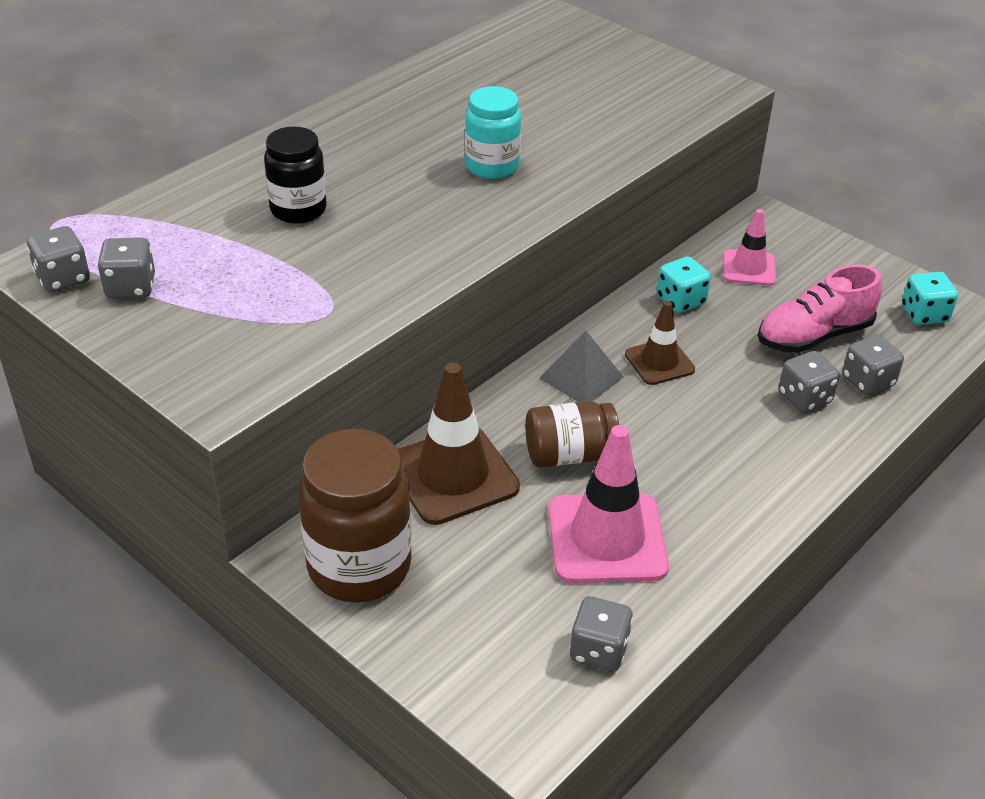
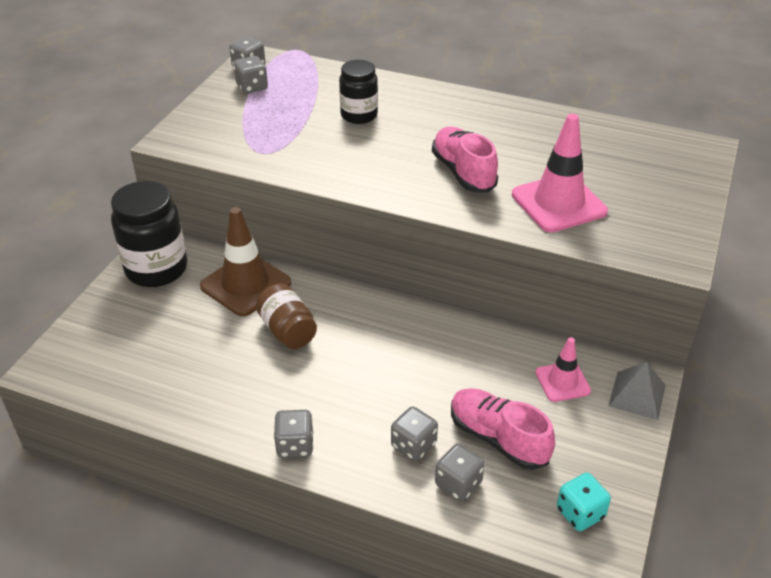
camera: 70 degrees right, 0 degrees up
brown jar [298,429,412,602] -> black jar [111,181,187,287]
turquoise jar [465,86,521,179] -> pink shoe [432,127,498,193]
grey pyramid [539,330,624,402] -> grey pyramid moved to [608,362,666,420]
pink traffic cone [548,425,669,583] -> pink traffic cone moved to [512,114,608,232]
grey dice [569,596,633,672] -> grey dice moved to [274,410,314,458]
brown traffic cone [625,301,695,385] -> none
turquoise dice [657,256,711,313] -> none

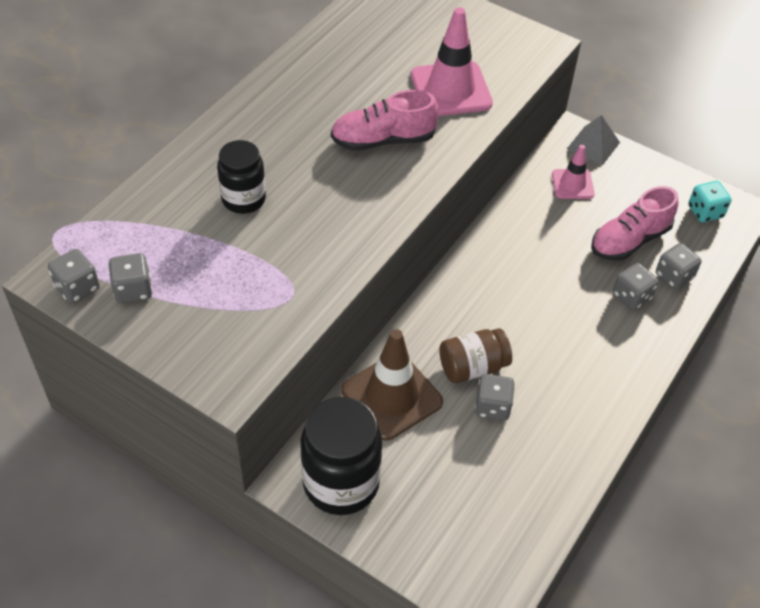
camera: 80 degrees left, 10 degrees up
grey dice [274,410,314,458] -> grey dice moved to [475,374,515,421]

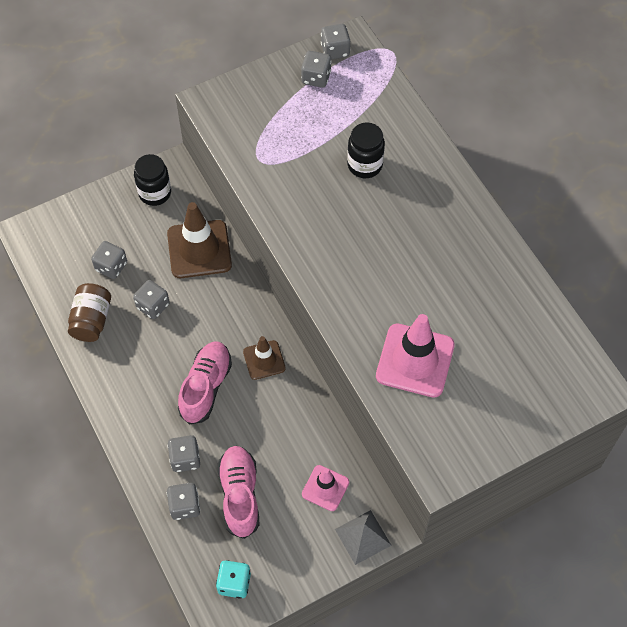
camera: 120 degrees right, 10 degrees up
black jar [301,397,382,515] -> black jar [134,154,171,206], size x0.62
pink shoe [331,90,439,151] -> pink shoe moved to [178,342,232,425]
brown jar [439,328,512,383] -> brown jar moved to [68,283,111,342]
none -> grey dice [91,241,127,279]
none -> brown traffic cone [243,336,286,380]

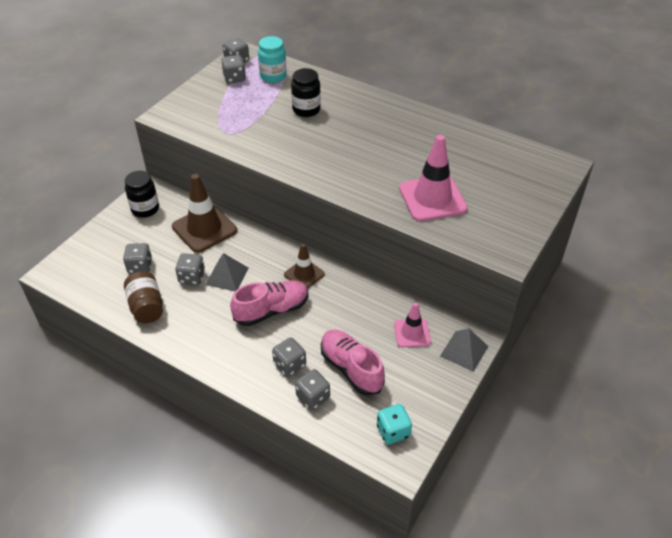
camera: 30 degrees left, 15 degrees down
pink shoe [178,342,232,425] -> pink shoe turned 75 degrees clockwise [230,281,308,326]
none -> grey pyramid [205,253,248,291]
none -> turquoise jar [258,36,287,83]

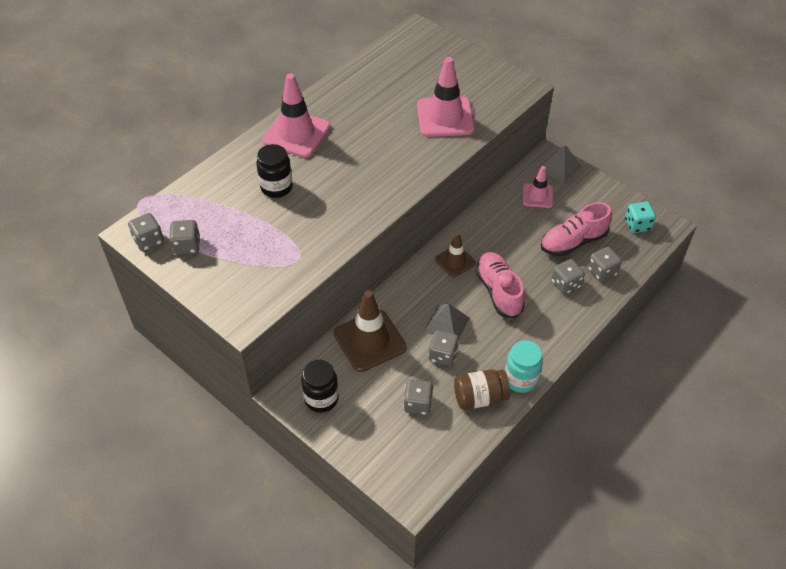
camera: 80 degrees left, 5 degrees up
turquoise jar [258,36,287,83] -> turquoise jar moved to [505,340,543,393]
none -> pink traffic cone [262,74,330,158]

